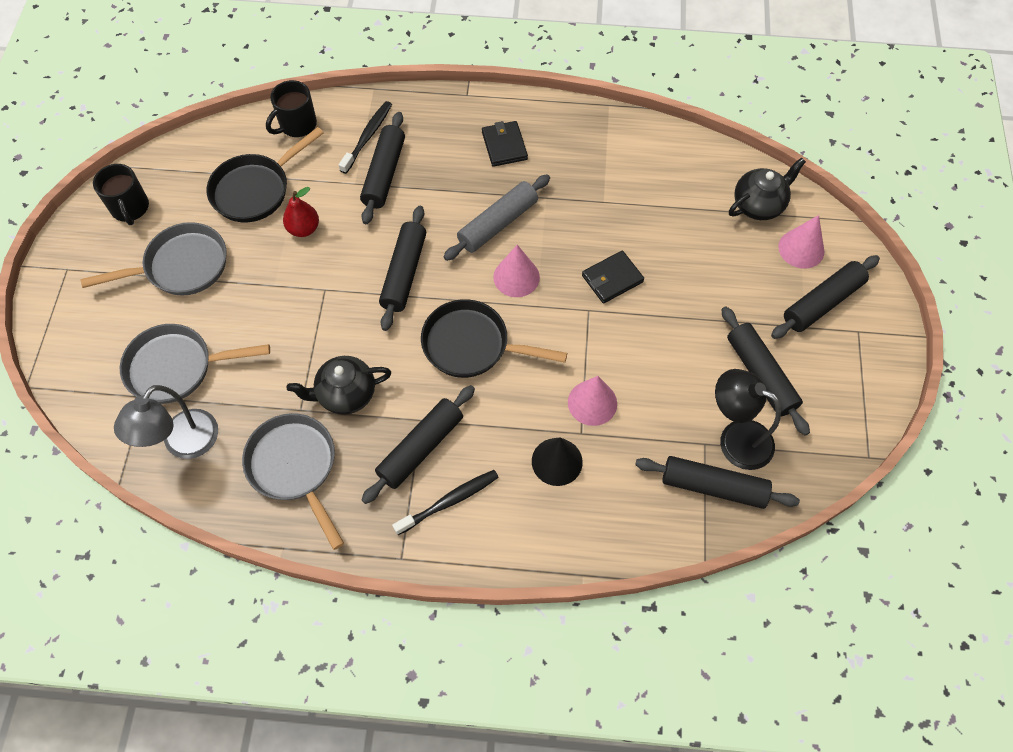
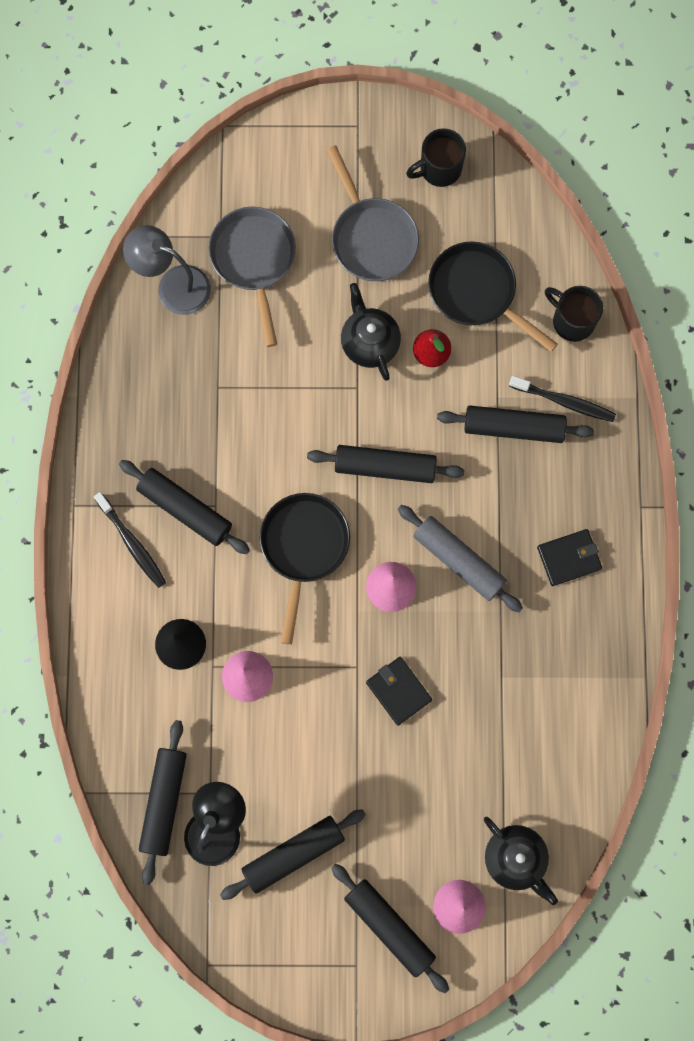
camera: 85 degrees right, 15 degrees up
grey pan [242,413,344,550] -> none
black teapot [287,356,391,415] -> black teapot moved to [341,283,401,381]

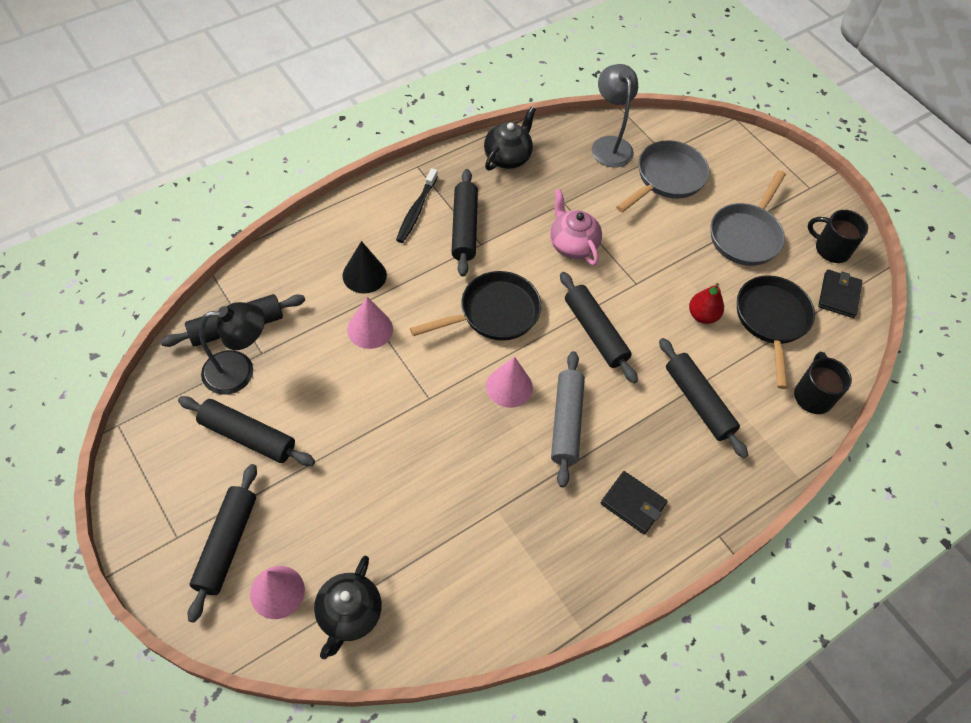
camera: 50 degrees right, 20 degrees down
black teapot [341,283,401,381] -> black teapot moved to [484,107,536,171]
black wallet [366,657,432,726] -> black wallet moved to [818,270,862,318]
black toothbrush [509,376,616,422] -> none
none -> pink teapot [550,189,602,266]

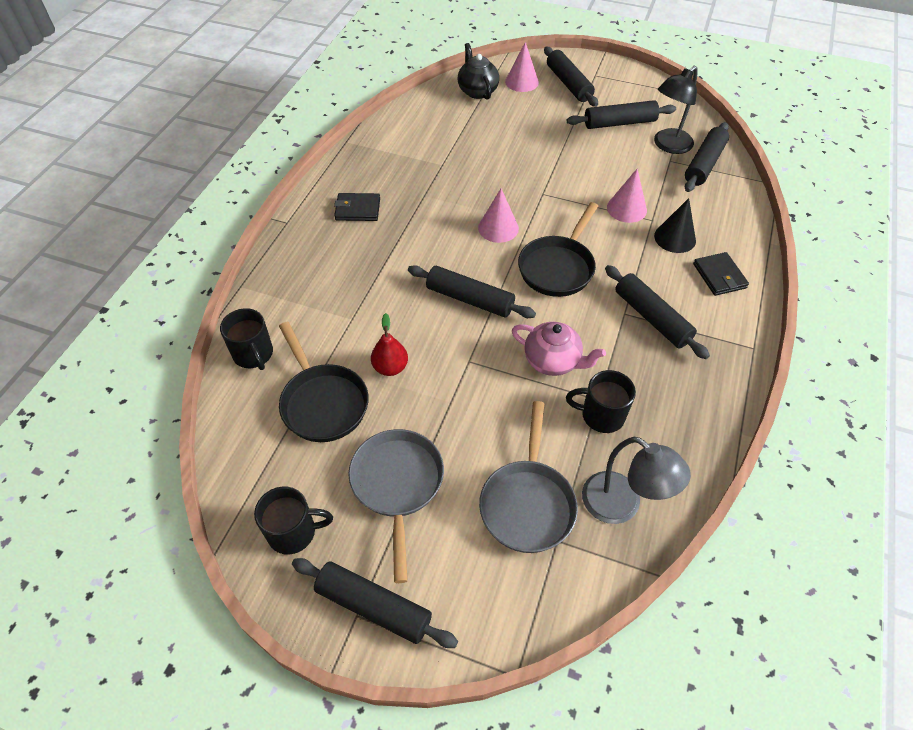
camera: 150 degrees right, 5 degrees down
black toothbrush [396,168,438,243] -> none
black teapot [484,107,536,171] -> none
grey rolling pin [551,351,585,488] -> none
black rolling pin [659,338,748,458] -> black rolling pin moved to [292,558,458,648]
black wallet [818,270,862,318] -> black wallet moved to [693,252,749,296]
none -> black mug [566,370,636,433]

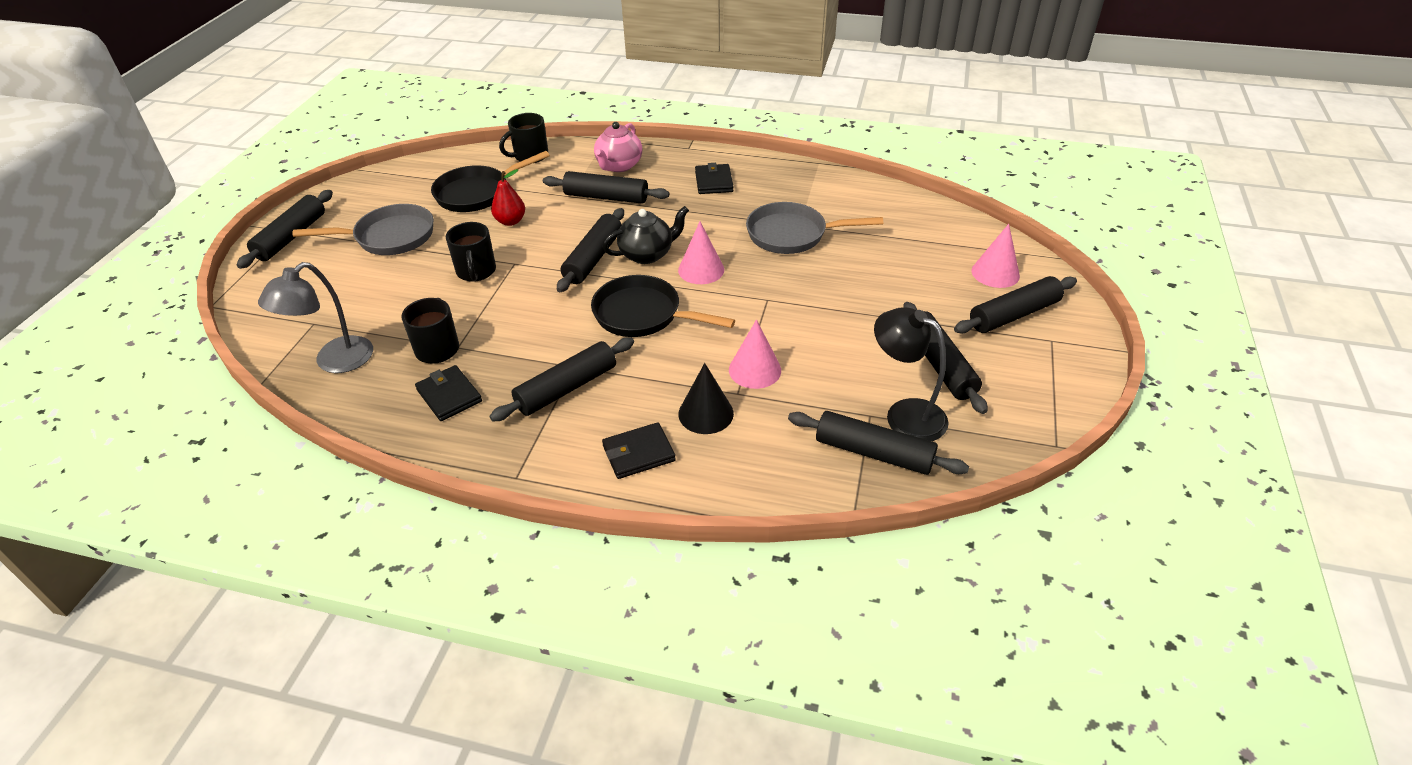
camera: 85 degrees right, 10 degrees down
black mug [254,487,333,555] -> black mug moved to [446,222,496,282]
black teapot [458,43,499,100] -> black teapot moved to [603,206,689,264]
grey pan [479,401,578,553] -> grey pan moved to [746,202,883,254]
pink teapot [512,322,606,376] -> pink teapot moved to [594,122,642,172]
none -> black wallet [415,365,482,421]
none -> black rolling pin [543,171,669,204]

